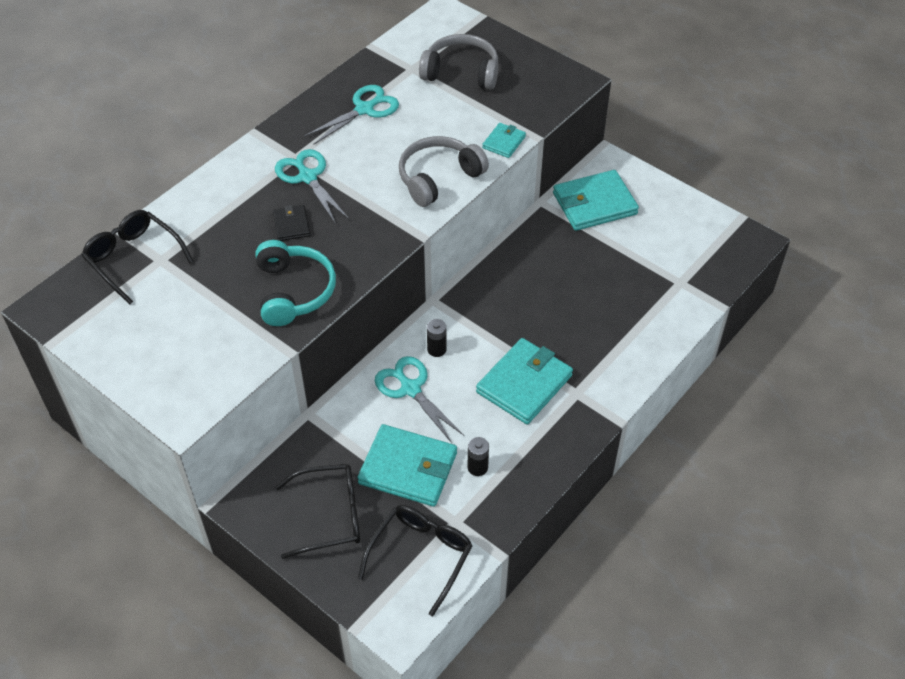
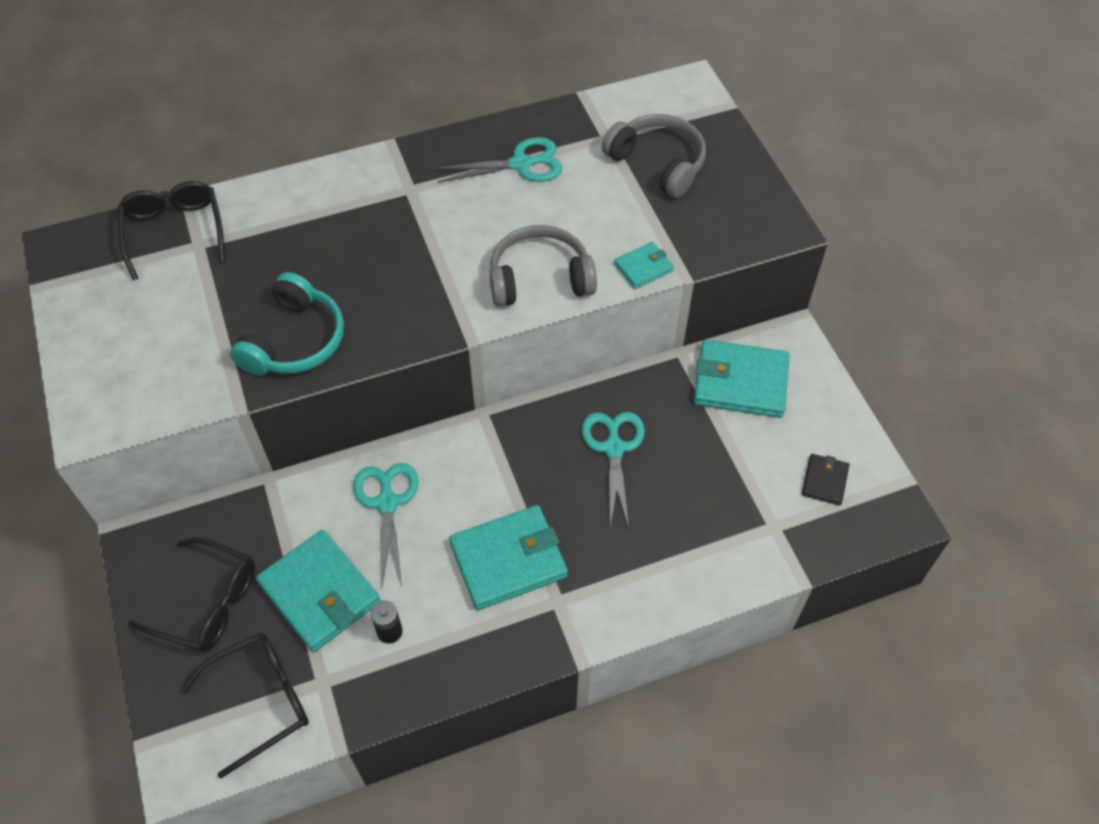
camera: 30 degrees right, 5 degrees up
black wallet [273,205,311,241] -> black wallet moved to [802,454,849,505]
turquoise scissors [275,149,349,224] -> turquoise scissors moved to [582,412,645,529]
black battery [427,319,447,357] -> none

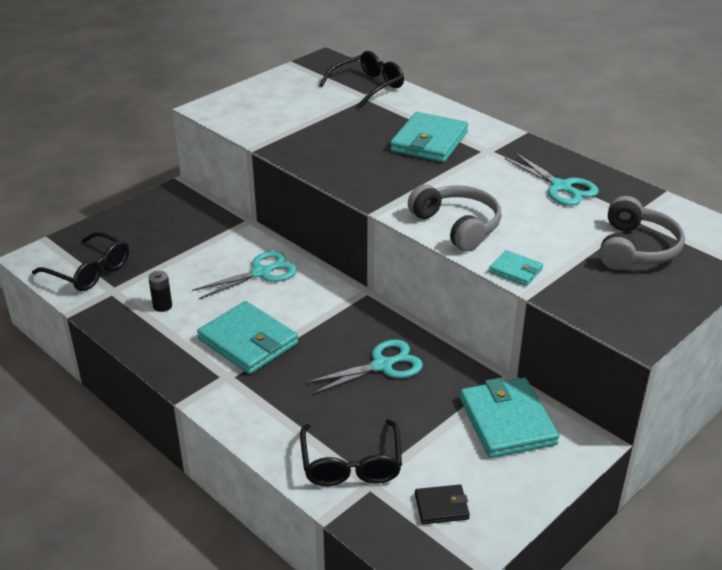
camera: 65 degrees right, 20 degrees down
black glasses [128,537,255,652] -> black glasses moved to [300,419,402,486]
turquoise headphones [230,272,344,375] -> none
turquoise wallet [256,530,381,652] -> turquoise wallet moved to [390,112,468,162]

